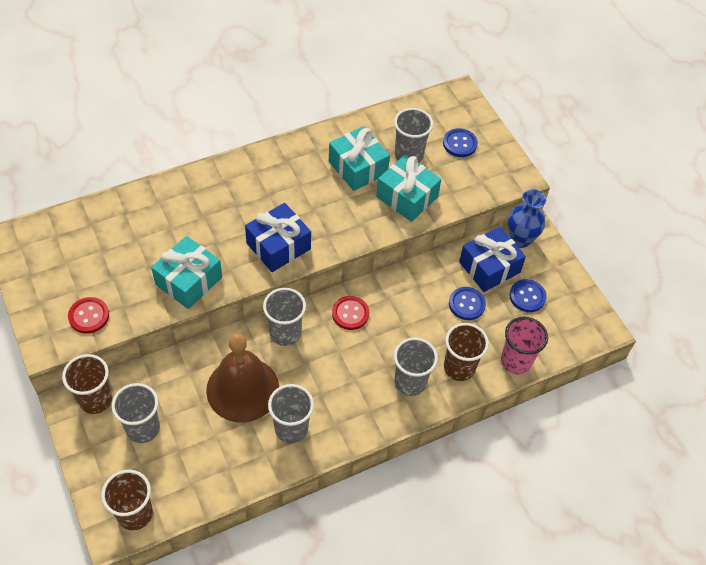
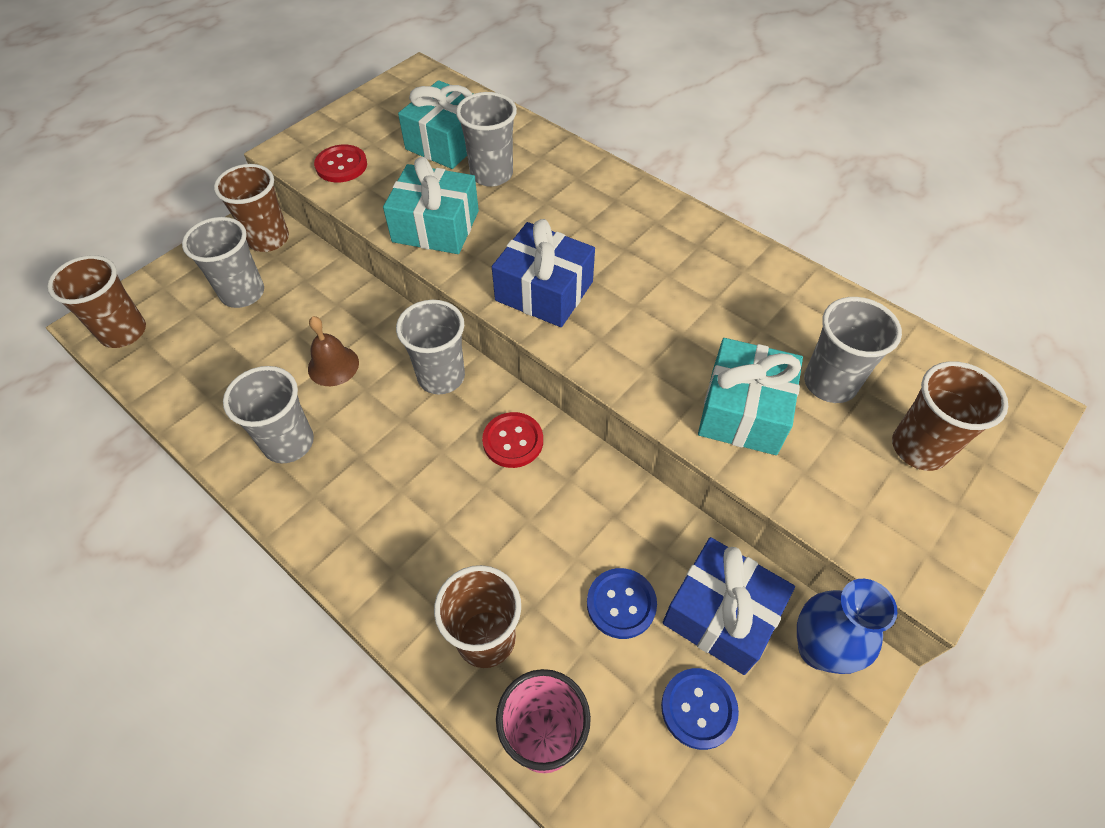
camera: 70 degrees right, 0 degrees up
brown bell [206,334,279,423] -> brown bell [308,316,359,386], size x0.48
turquoise gift [329,126,390,191] -> turquoise gift moved to [398,80,473,169]
grey cup [394,338,438,396] -> grey cup moved to [456,92,517,187]
blue button [443,128,478,157] -> brown cup [892,361,1008,471]

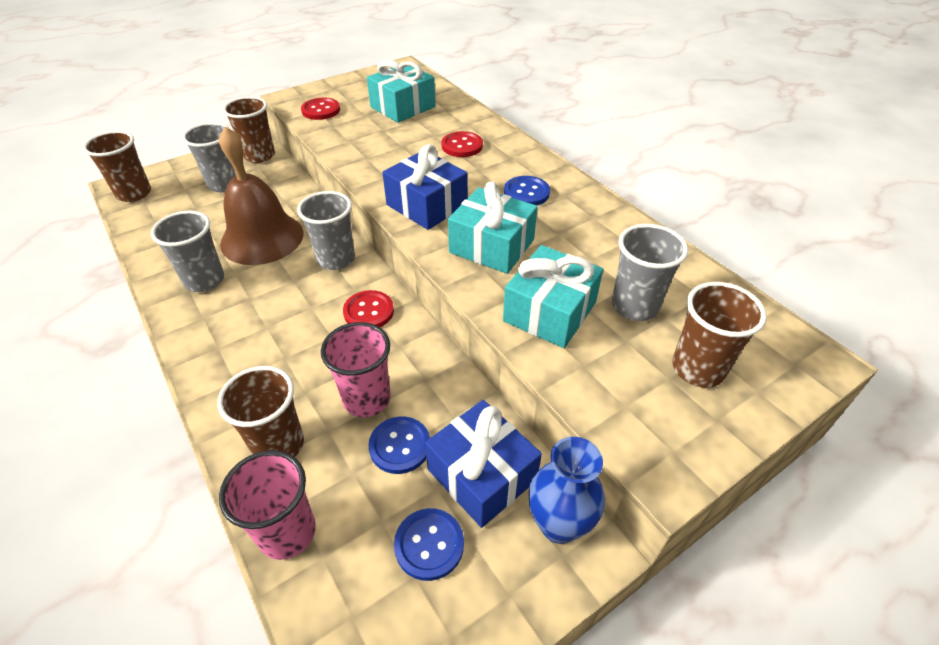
camera: 15 degrees right, 10 degrees down
brown bell [308,316,359,386] -> brown bell [219,127,304,265], size x2.06
turquoise gift [383,157,479,254] -> turquoise gift moved to [448,182,538,274]
grey cup [456,92,517,187] -> none
none -> pink cup [321,322,391,417]
none -> red button [441,131,483,157]
none -> blue button [504,176,550,205]

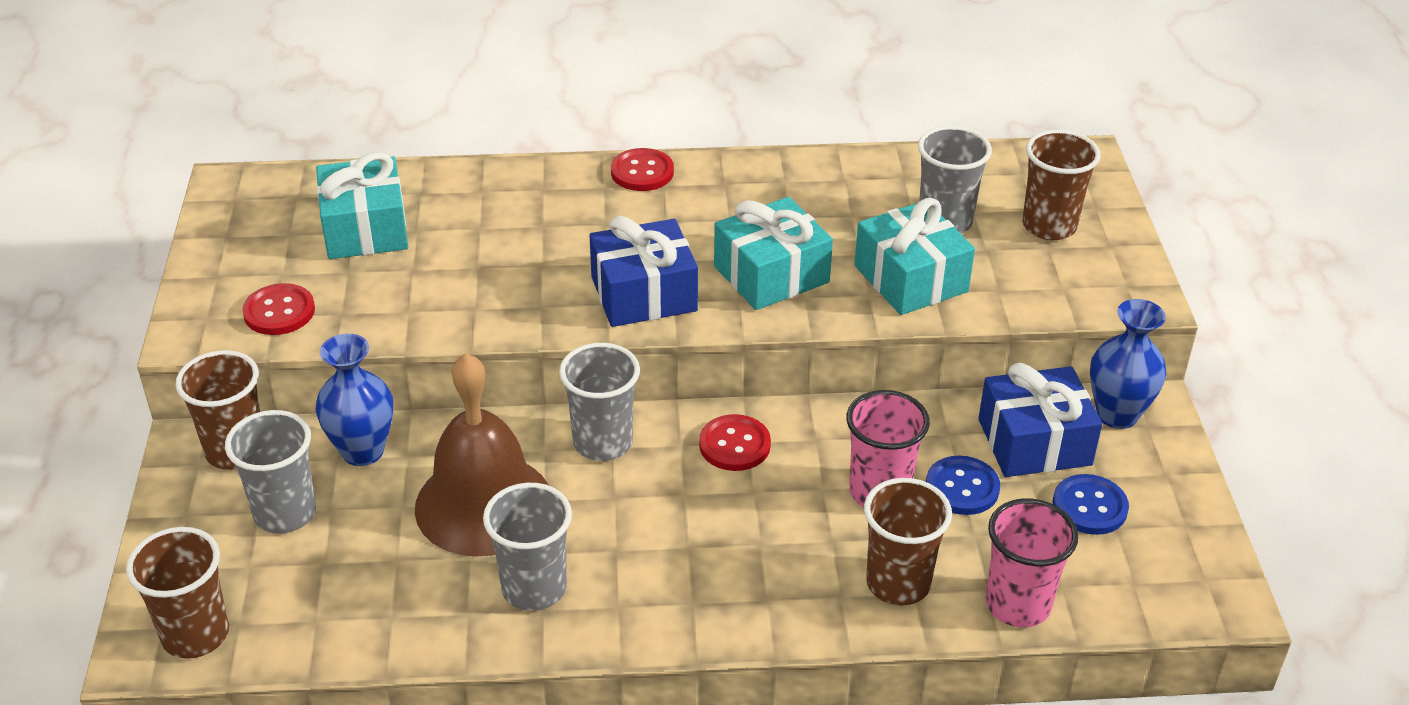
camera: 60 degrees left, 5 degrees down
red button [441,131,483,157] -> red button moved to [611,148,674,191]
blue button [504,176,550,205] -> none
none -> blue vase [316,334,393,466]

